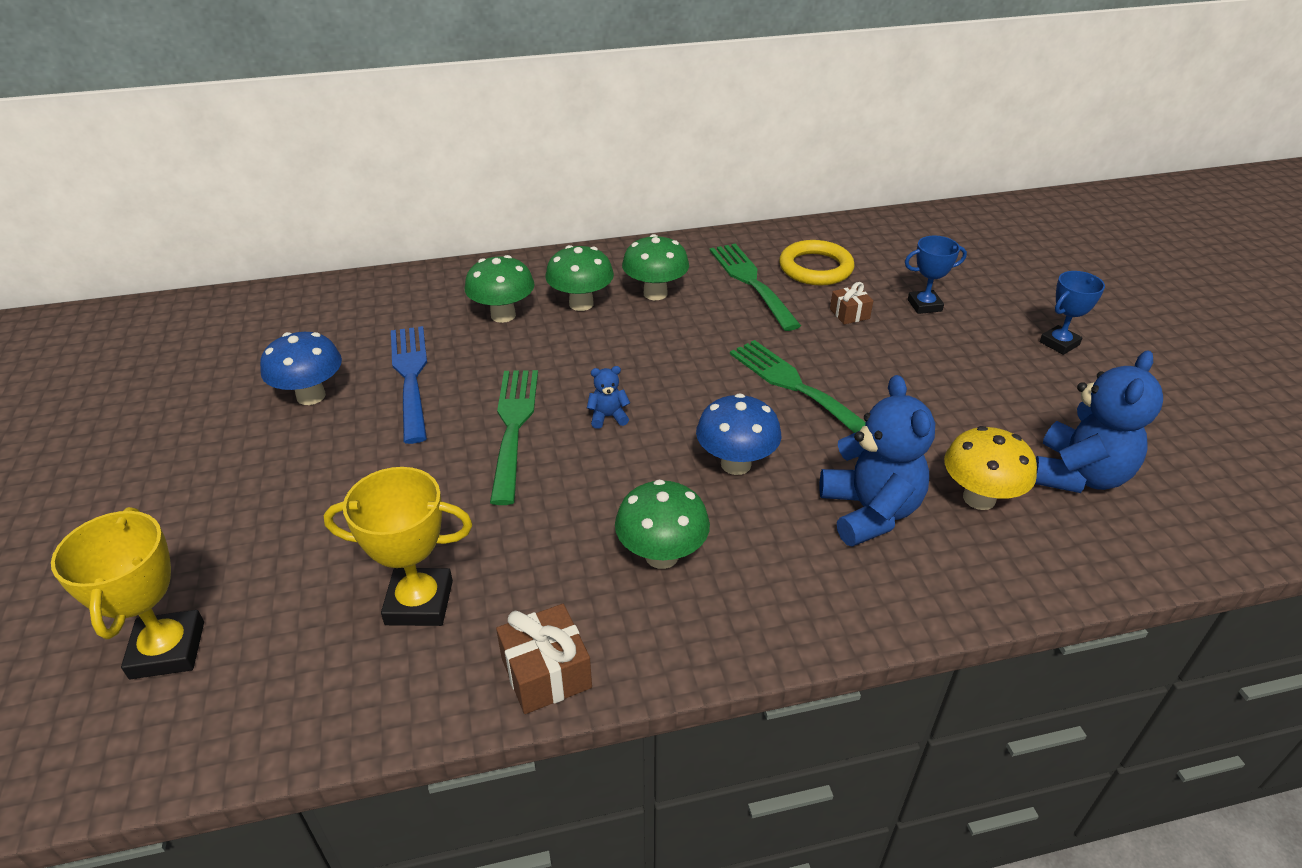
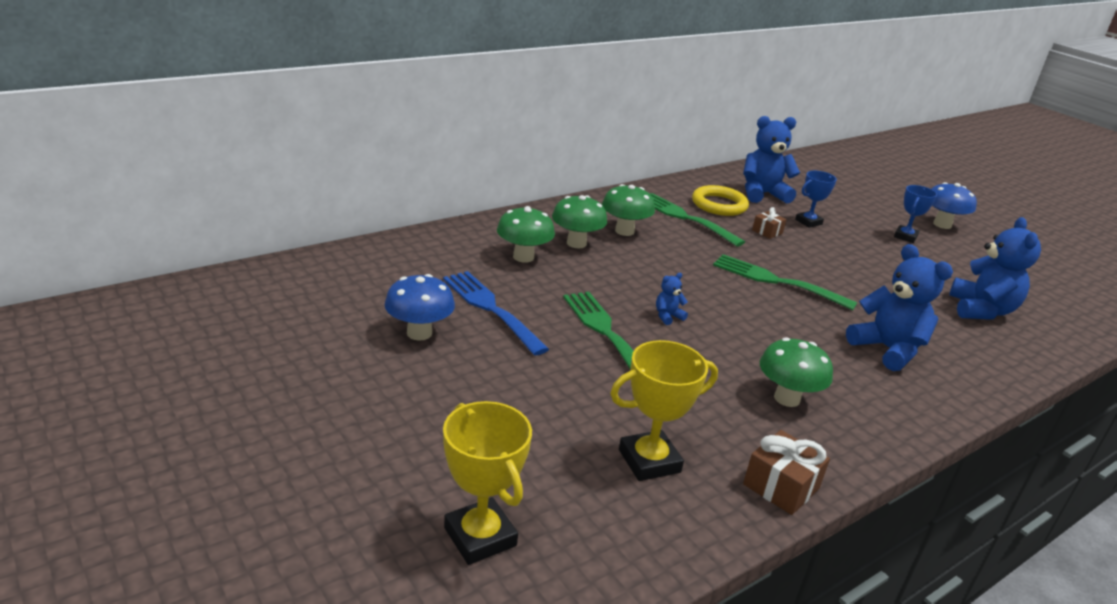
camera: 25 degrees left, 10 degrees down
blue mushroom [696,394,781,475] -> blue mushroom moved to [932,182,977,229]
yellow mushroom [944,426,1037,510] -> none
none -> blue teddy bear [743,116,800,203]

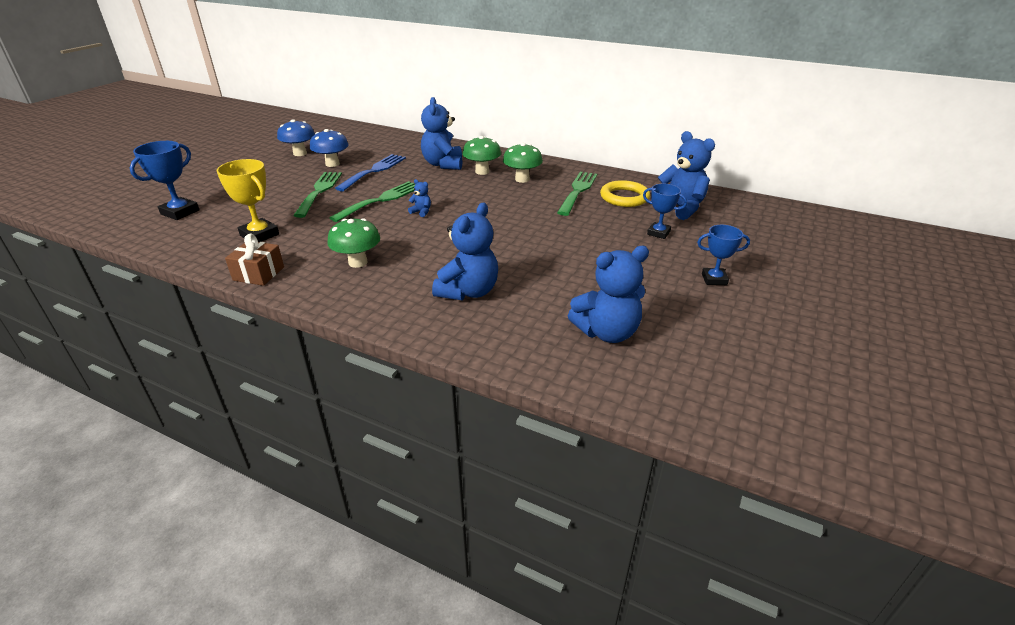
camera: 65 degrees right, 5 degrees up
yellow trophy [443,401,532,565] -> blue trophy [130,141,200,220]
green mushroom [497,206,555,263] -> blue teddy bear [421,97,462,170]
green fork [713,254,857,310] -> green fork moved to [293,172,342,218]
brown gift [752,207,787,239] -> none
blue mushroom [932,182,977,229] -> blue mushroom moved to [277,119,315,156]

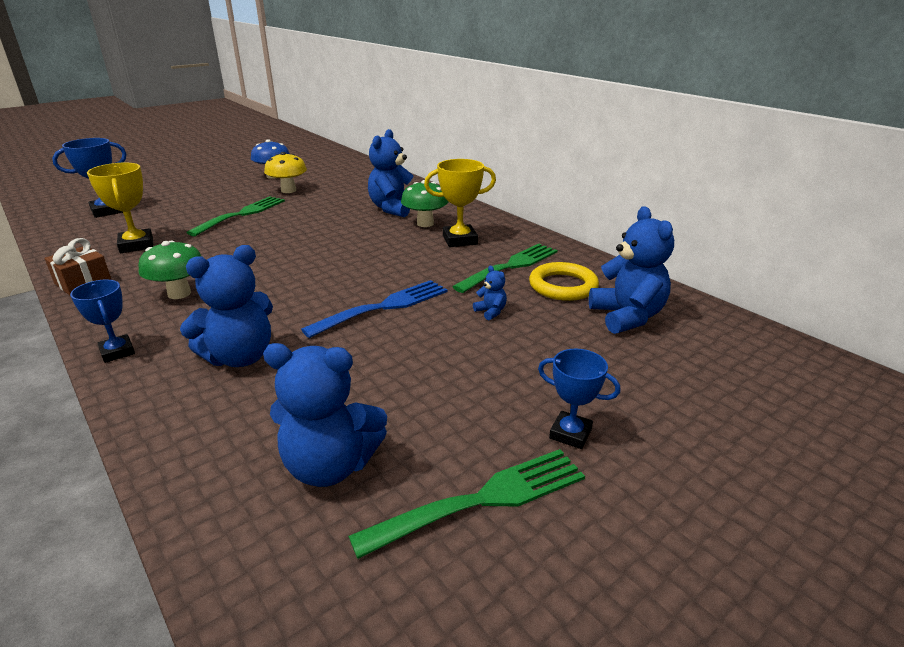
camera: 25 degrees right, 5 degrees down
blue mushroom [310,129,349,167] -> yellow mushroom [264,152,307,193]
green fork [329,181,415,222] -> green fork moved to [348,449,585,559]
blue fork [335,154,406,191] -> blue fork moved to [301,280,447,338]
blue teddy bear [408,179,431,217] -> blue teddy bear moved to [473,266,507,320]
green mushroom [503,143,543,183] -> yellow trophy [424,159,496,247]
blue trophy [643,184,687,239] -> blue trophy moved to [70,280,135,363]

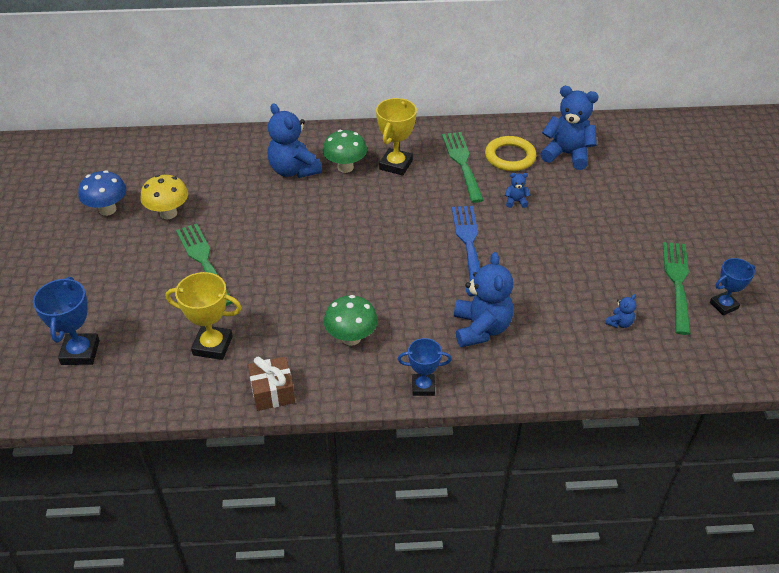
camera: 55 degrees left, 15 degrees up
blue teddy bear [263,343,387,487] -> blue teddy bear [605,294,636,328], size x0.44
blue trophy [538,349,620,449] -> blue trophy moved to [710,258,755,315]

